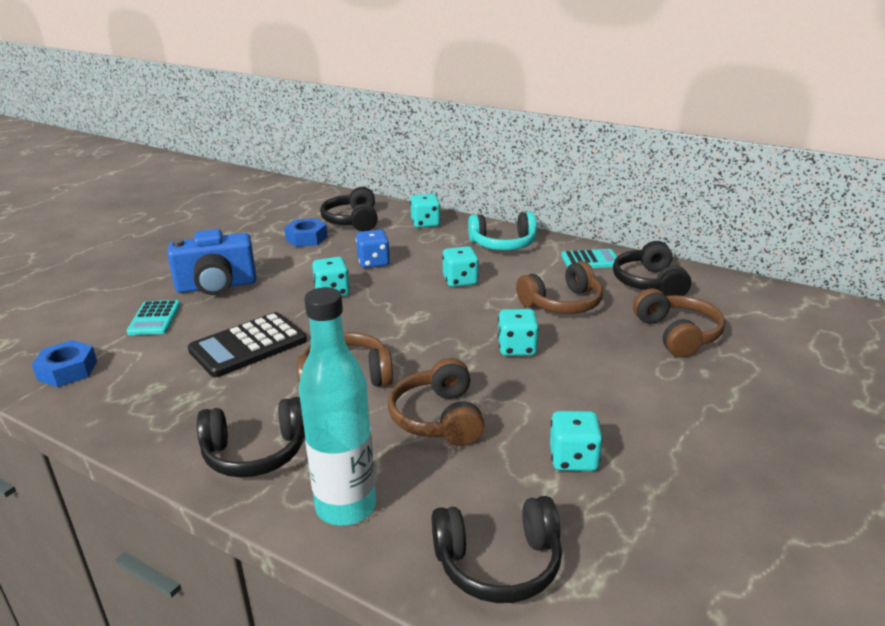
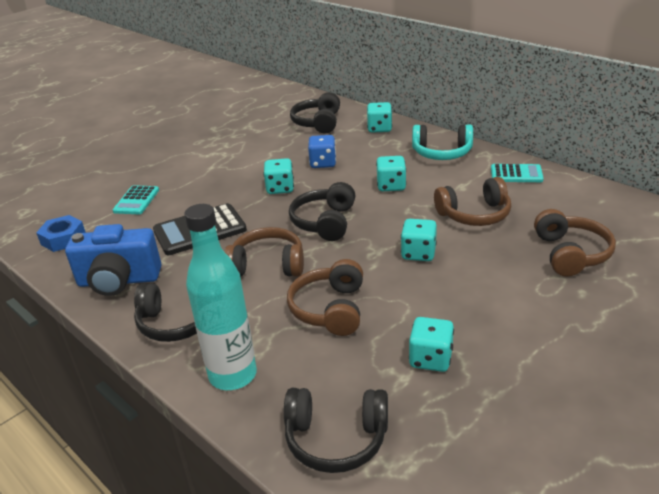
camera: 15 degrees right, 5 degrees up
blue camera [167,229,257,295] -> blue camera moved to [65,224,161,296]
blue nut [284,218,328,247] -> none
black headphones [613,241,691,296] -> black headphones moved to [289,182,355,241]

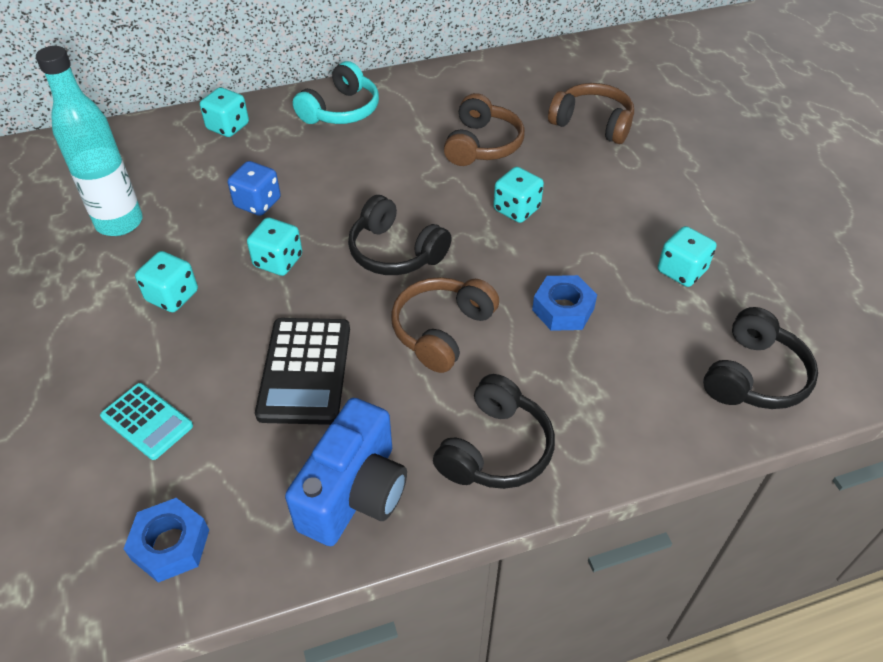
camera: 65 degrees left, 15 degrees up
turquoise bottle [184,204,257,390] -> turquoise bottle moved to [36,46,143,236]
brown headphones [287,259,363,336] -> blue nut [532,275,597,331]
black headphones [290,92,340,134] -> none
turquoise dice [376,156,406,191] -> turquoise dice moved to [135,251,198,312]
turquoise calculator [491,164,544,182] -> none

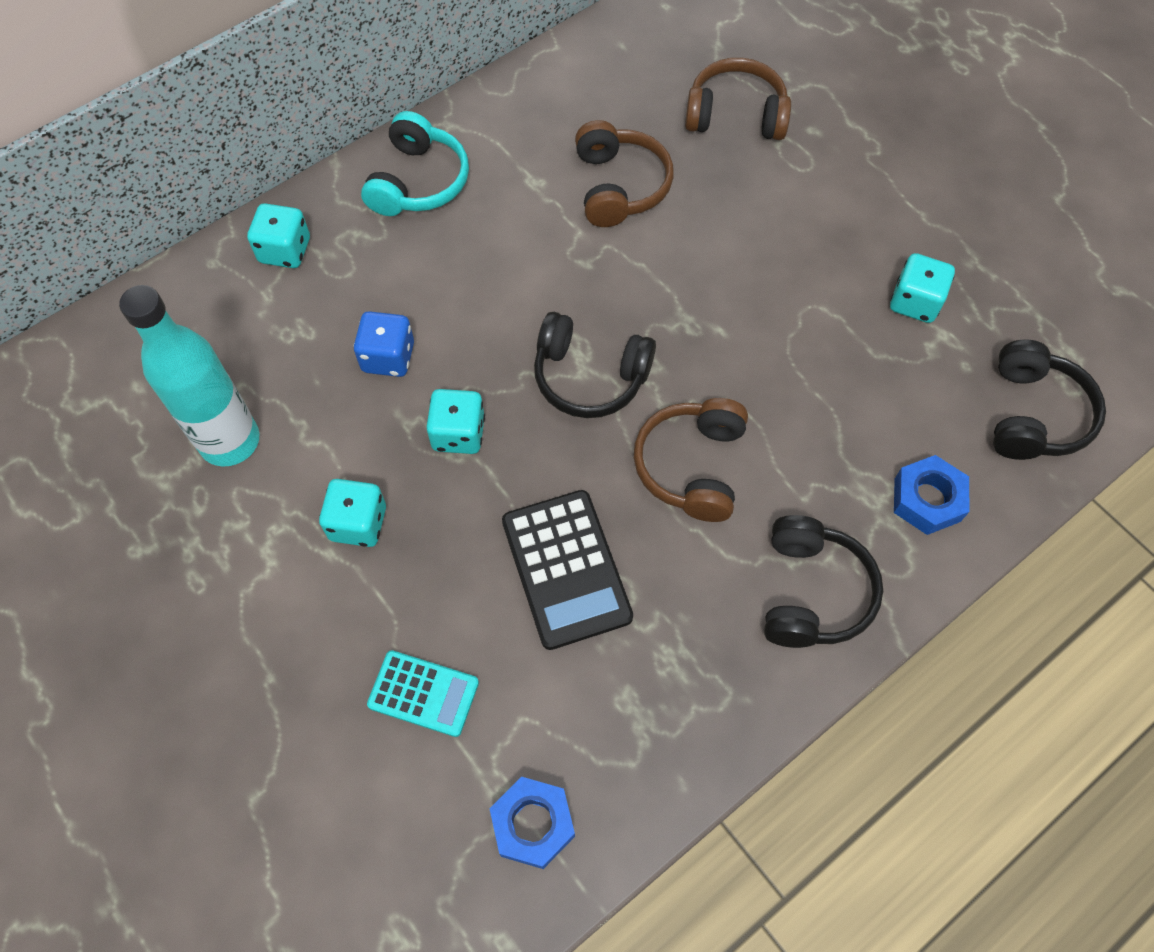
camera: 20 degrees left, 15 degrees up
blue camera [285,398,407,546] -> none
turquoise dice [493,167,544,223] -> none
blue nut [532,275,597,331] -> blue nut moved to [894,455,969,535]

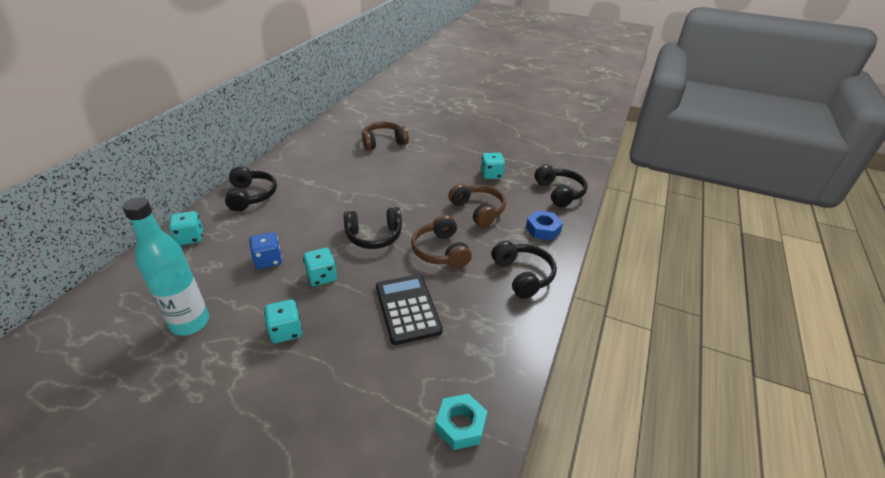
camera: 30 degrees left, 25 degrees down
turquoise headphones [361,111,469,216] -> black headphones [225,166,277,211]
turquoise calculator [367,650,479,737] -> none
blue nut [489,777,575,869] -> turquoise nut [435,394,487,450]
black calculator [502,490,633,650] -> black calculator turned 150 degrees counterclockwise [376,274,443,345]
brown headphones [575,120,674,227] -> brown headphones moved to [448,184,506,227]

